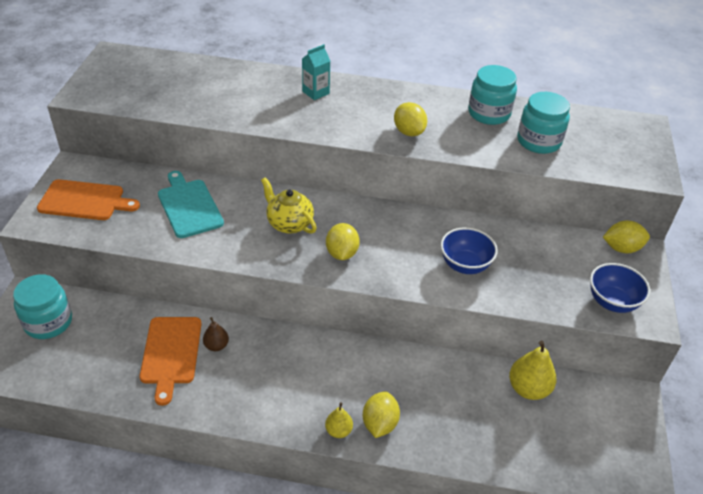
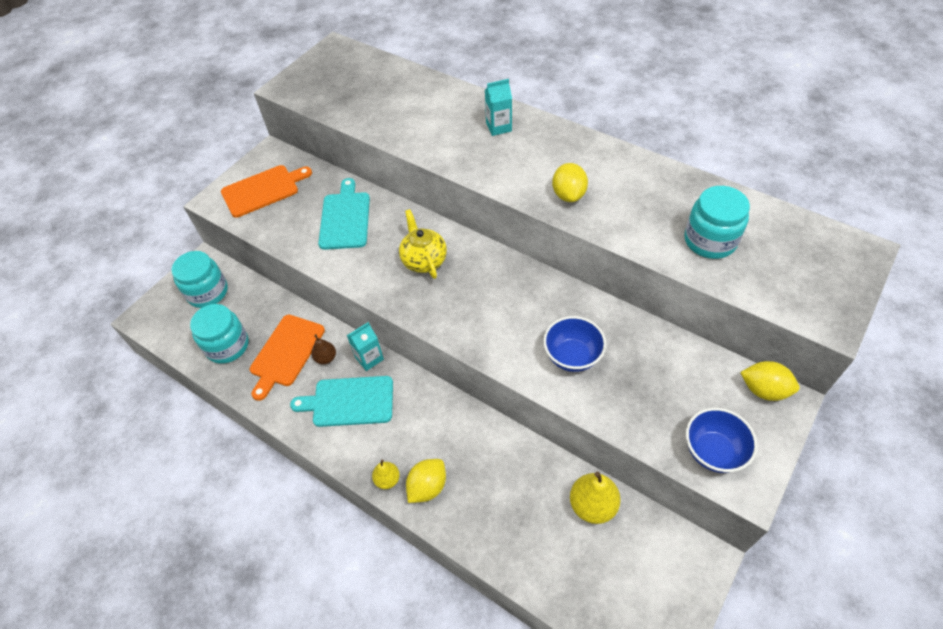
camera: 30 degrees right, 10 degrees up
orange cutting board [37,179,140,220] -> orange cutting board turned 60 degrees counterclockwise [221,165,312,218]
yellow lemon [326,223,360,260] -> none
turquoise jar [468,65,517,125] -> turquoise jar moved to [190,304,249,364]
none -> turquoise cutting board [290,376,393,427]
none -> turquoise carton [347,322,384,371]

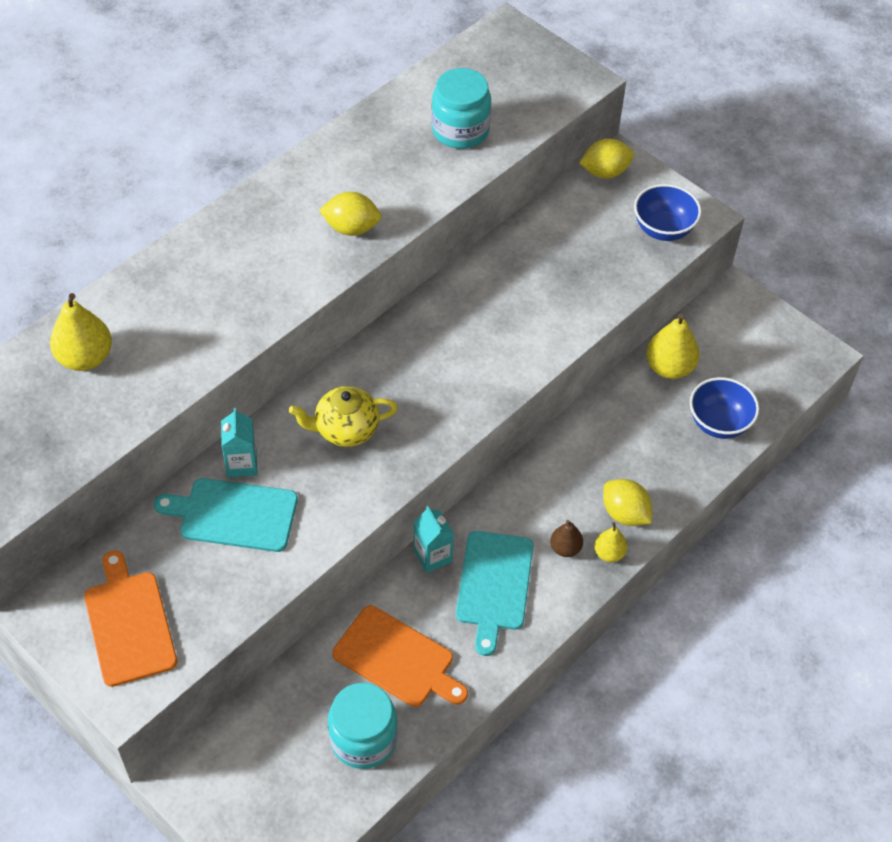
camera: 85 degrees left, 0 degrees up
turquoise jar [171,251,228,308] -> none
brown pear [312,334,336,364] -> brown pear moved to [550,520,583,557]
turquoise carton [485,79,512,136] -> turquoise carton moved to [221,408,258,478]
blue bowl [543,316,606,372] -> blue bowl moved to [690,377,759,439]
yellow lemon [740,361,800,401] -> yellow lemon turned 45 degrees clockwise [579,138,634,178]
none -> yellow pear [50,293,112,371]

